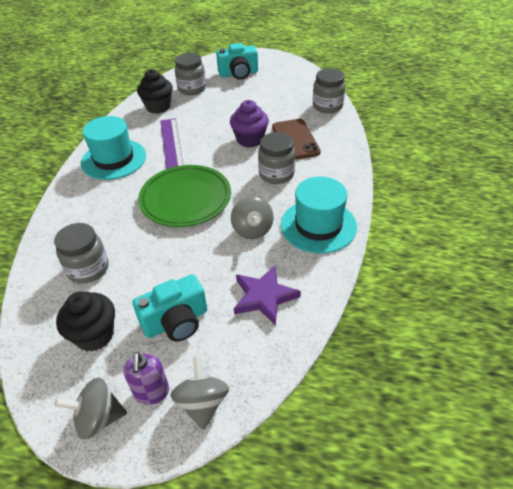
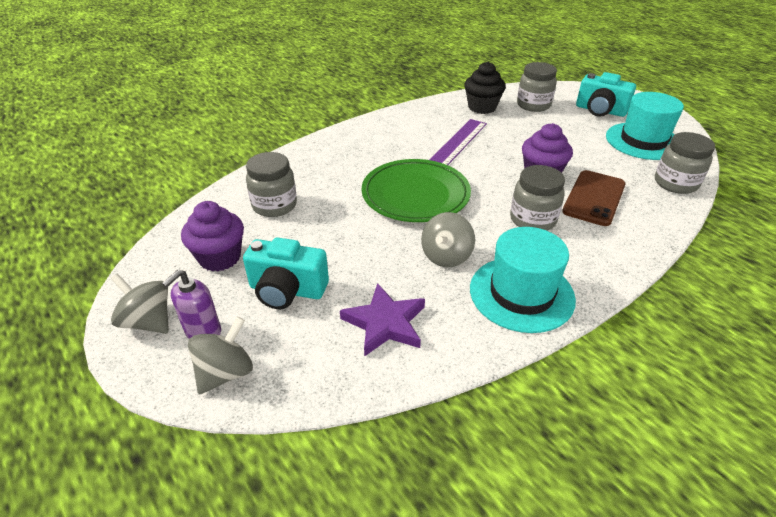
camera: 40 degrees right, 5 degrees down
black cupcake [56,291,115,352] -> purple cupcake [181,201,244,272]
turquoise hat [81,116,146,180] -> turquoise hat moved to [606,92,684,160]

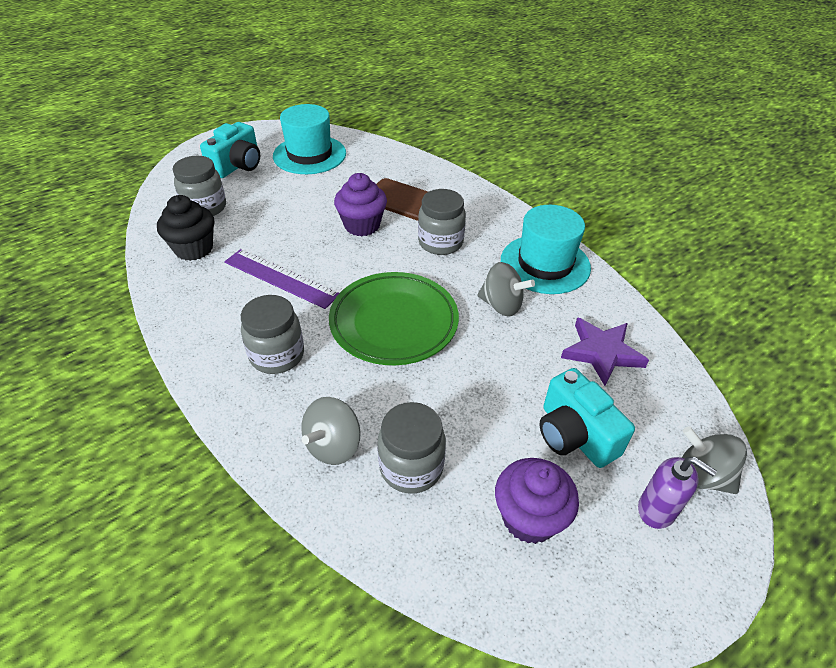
camera: 90 degrees left, 5 degrees up
grey spinning top [111,274,169,334] -> grey spinning top moved to [301,397,361,465]
turquoise camera [243,237,329,309] -> turquoise camera turned 135 degrees clockwise [539,368,635,468]
grey jar [655,132,715,194] -> grey jar moved to [241,295,304,374]

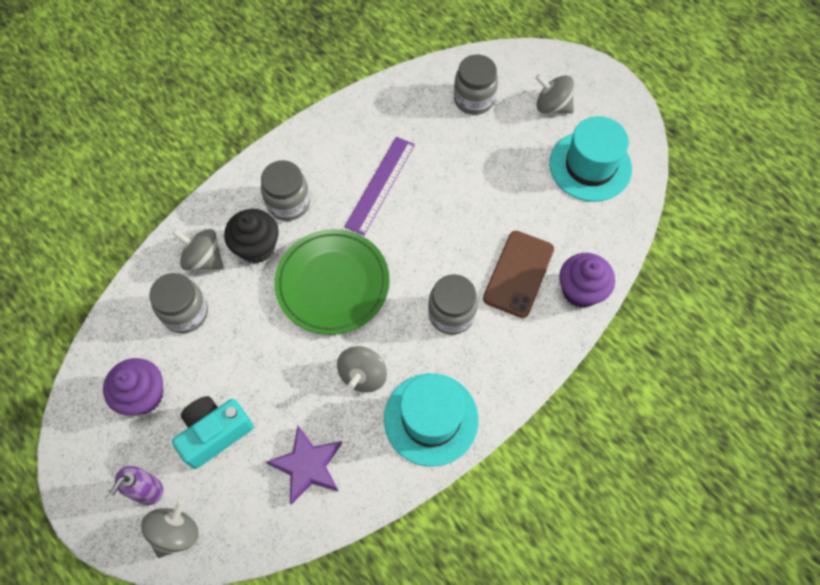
camera: 85 degrees right, 20 degrees up
black cupcake [157,195,214,261] -> black cupcake moved to [224,209,279,263]
turquoise camera [200,122,260,178] -> grey spinning top [535,74,574,114]
purple cupcake [334,173,387,236] -> purple cupcake moved to [559,253,615,308]

